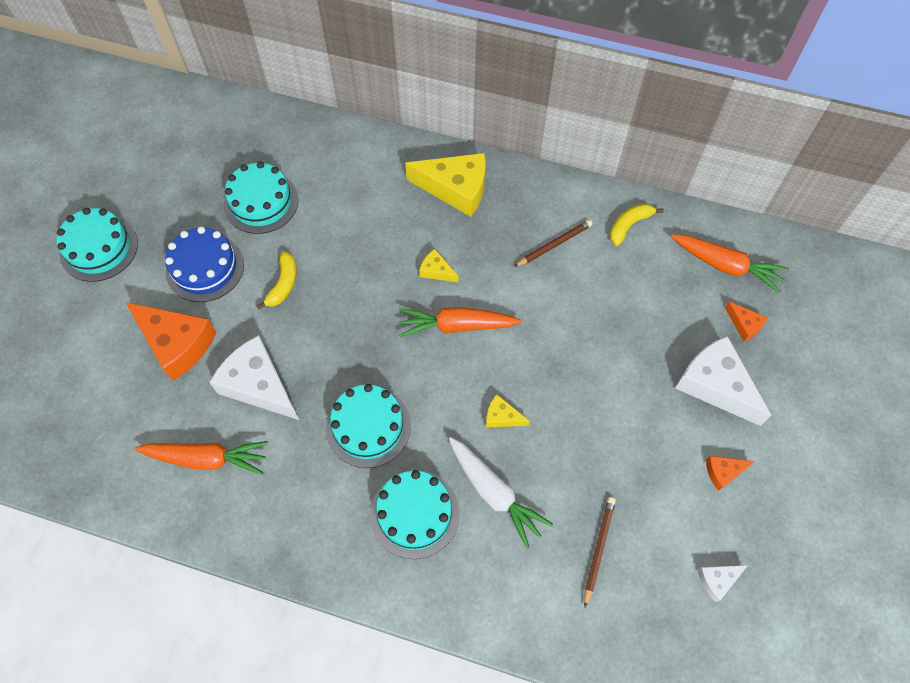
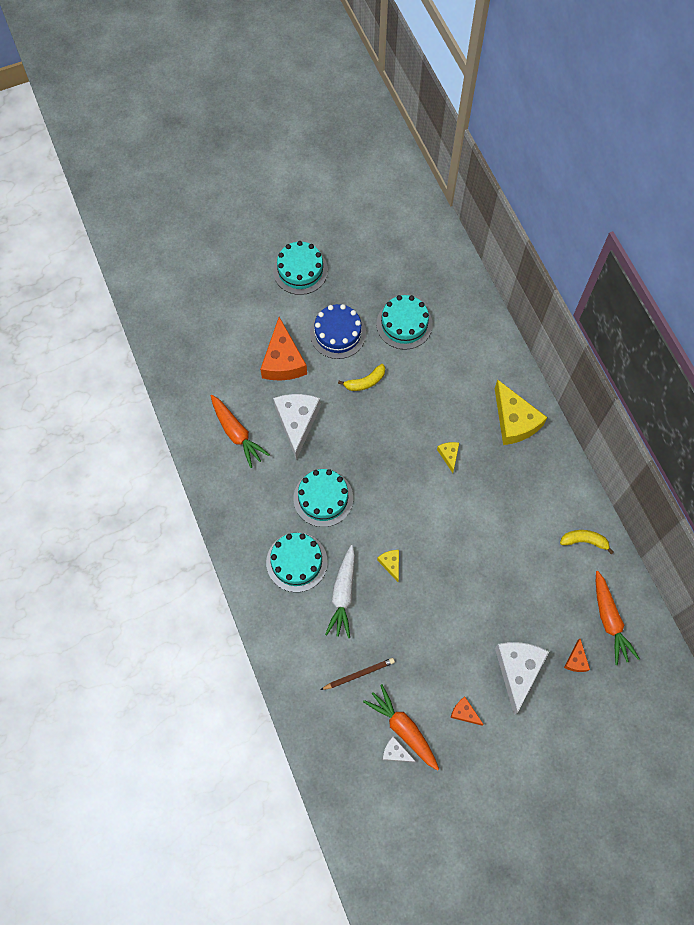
camera: 50 degrees right, 5 degrees up
orange carrot [399,307,522,337] -> orange carrot moved to [363,684,439,771]
brown pencil [514,220,593,267] -> none

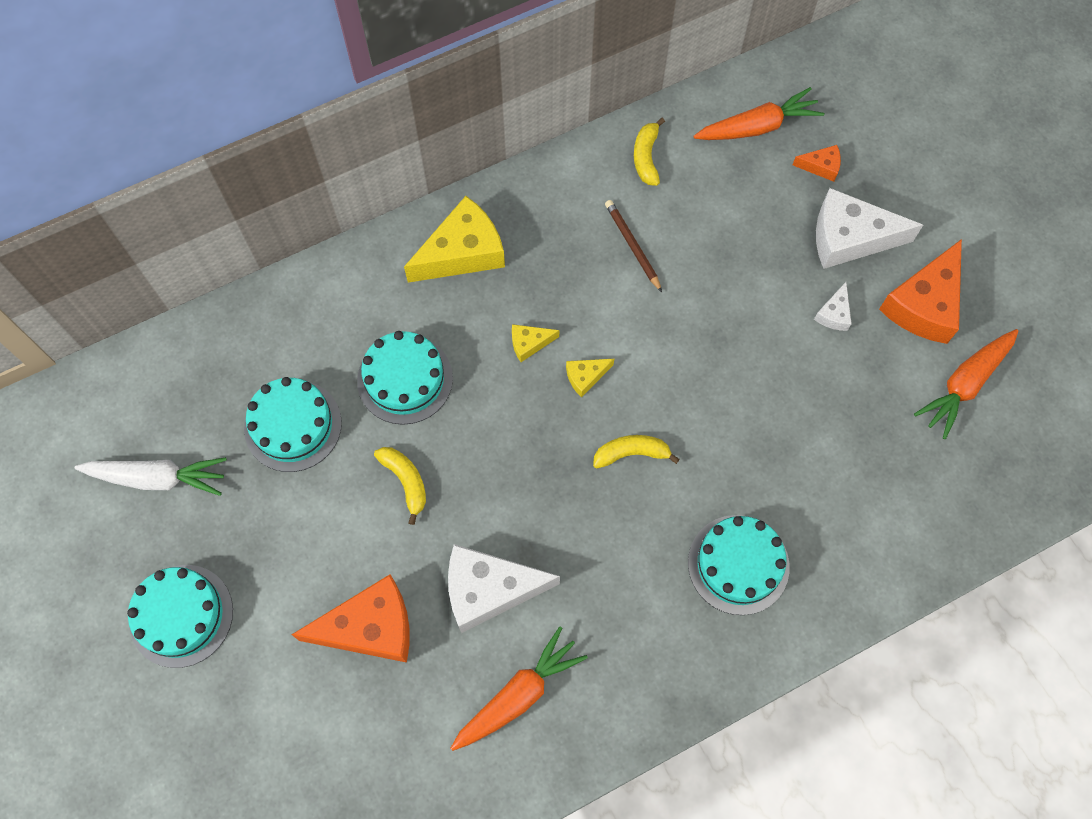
camera: 95 degrees left, 0 degrees up
turquoise cake [294,469,353,527] -> turquoise cake moved to [357,331,453,425]
blue cake [310,304,366,359] -> none
brown pencil [320,658,395,690] -> brown pencil moved to [605,200,662,292]
white carrot [325,545,355,638] -> white carrot moved to [75,457,227,496]
yellow cheese [377,550,399,582] -> yellow cheese moved to [566,359,614,398]
white cheese [382,737,416,762] -> white cheese moved to [814,282,852,331]
orange cheese [450,697,484,725] -> orange cheese [879,239,962,344], size x2.13
none -> yellow banana [593,435,680,469]

